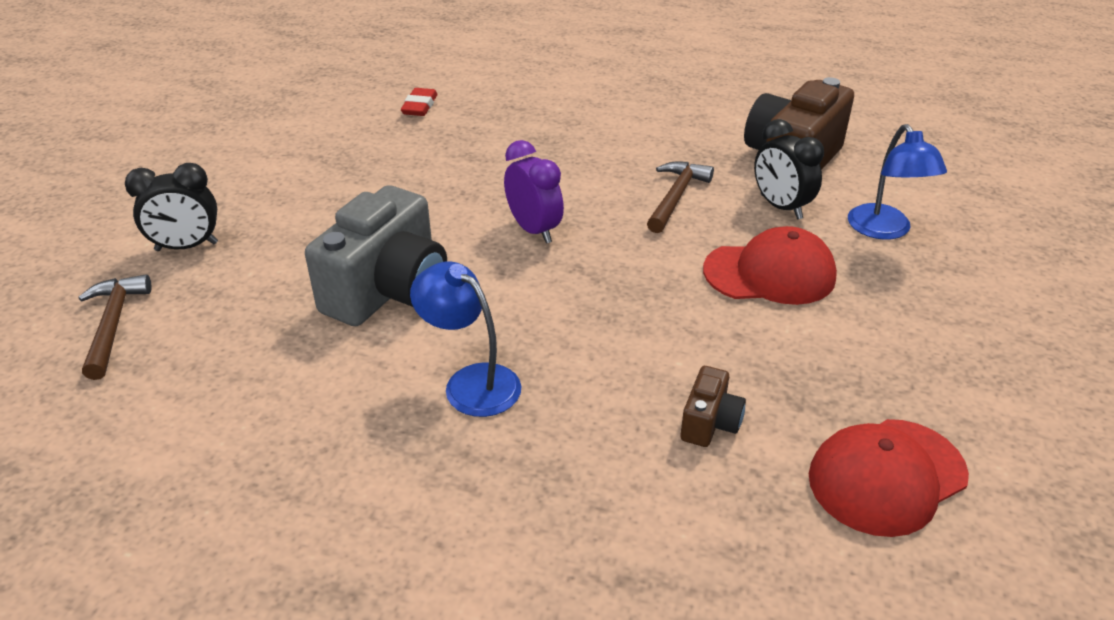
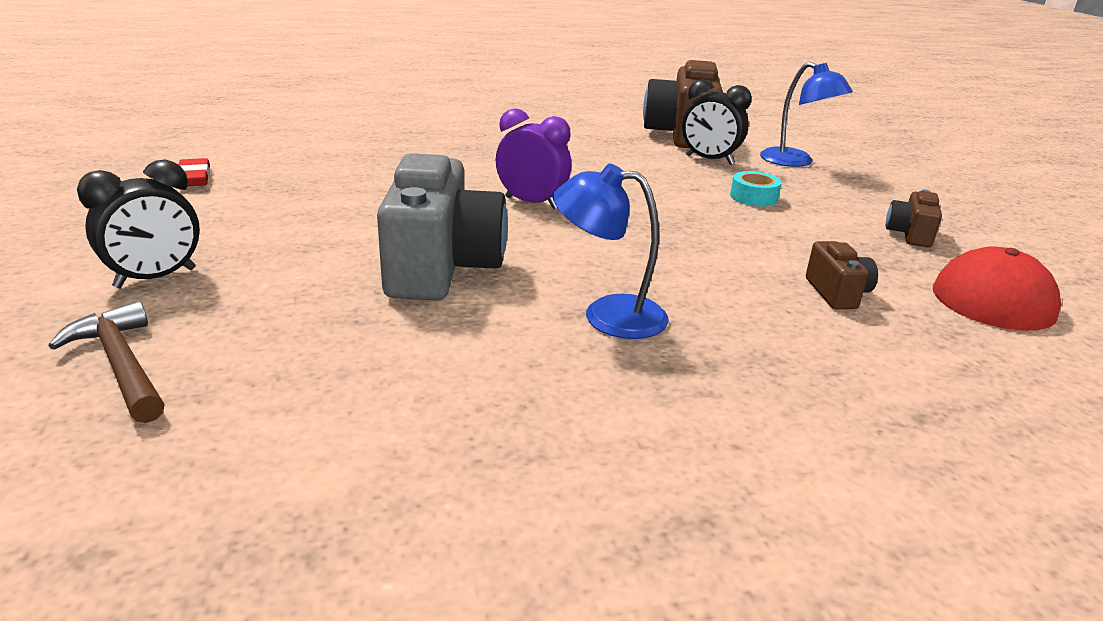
camera: 30 degrees left, 10 degrees down
red eraser [401,88,438,116] -> red eraser moved to [178,158,210,186]
brown hammer [647,161,714,233] -> none
red cap [703,226,837,305] -> turquoise tape [730,171,782,207]
none -> brown camera [886,189,942,247]

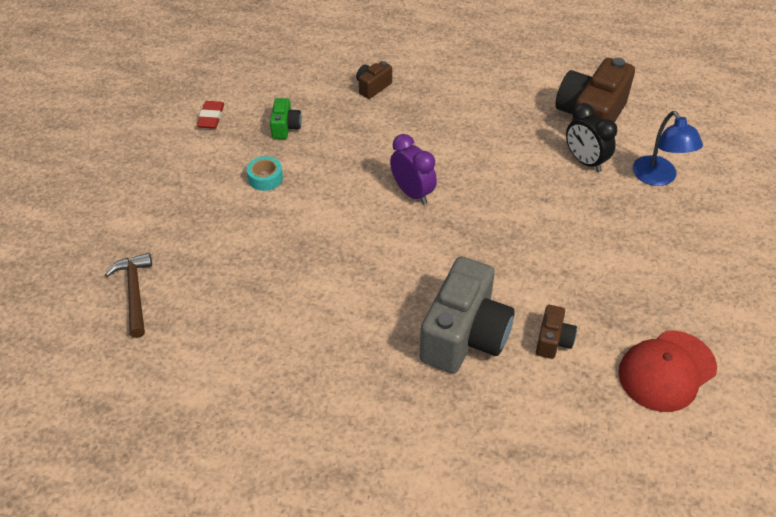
camera: 25 degrees right, 20 degrees up
black clock [77,160,200,288] -> none
grey camera [377,153,508,300] -> grey camera moved to [419,257,515,373]
blue lamp [553,164,669,339] -> none
turquoise tape [730,171,782,207] -> turquoise tape moved to [247,156,283,191]
brown camera [886,189,942,247] -> brown camera moved to [356,61,392,99]
none -> green camera [270,98,302,139]

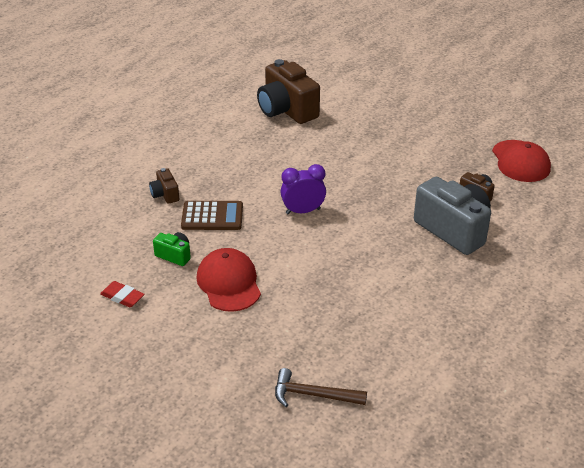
camera: 65 degrees left, 10 degrees down
turquoise tape [247,156,283,191] -> red cap [197,248,261,312]
black clock [566,103,617,172] -> none
blue lamp [633,111,703,186] -> none
none -> brown calculator [181,201,243,230]

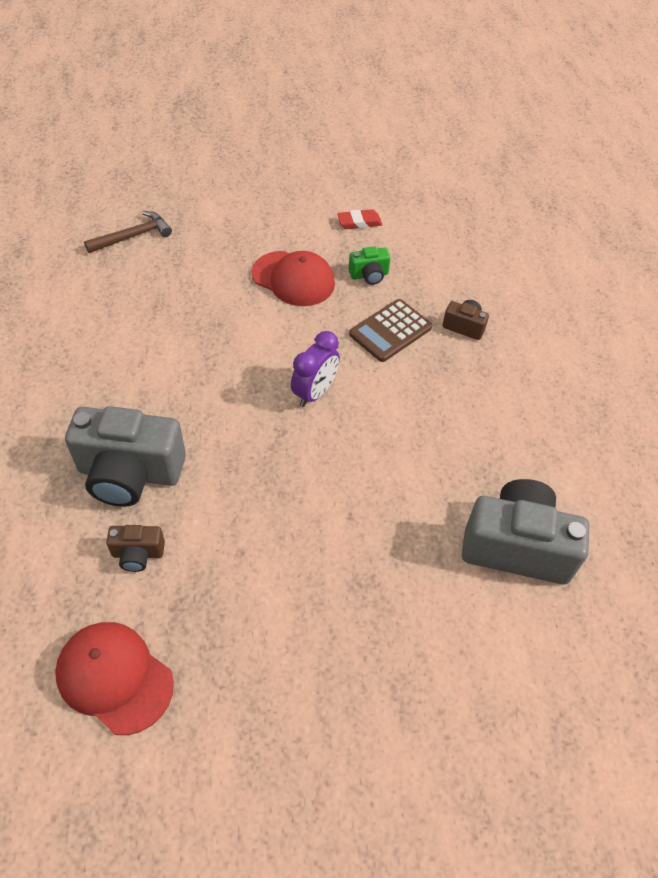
camera: 135 degrees right, 15 degrees up
brown camera [257,59,320,124] -> grey camera [462,479,590,584]

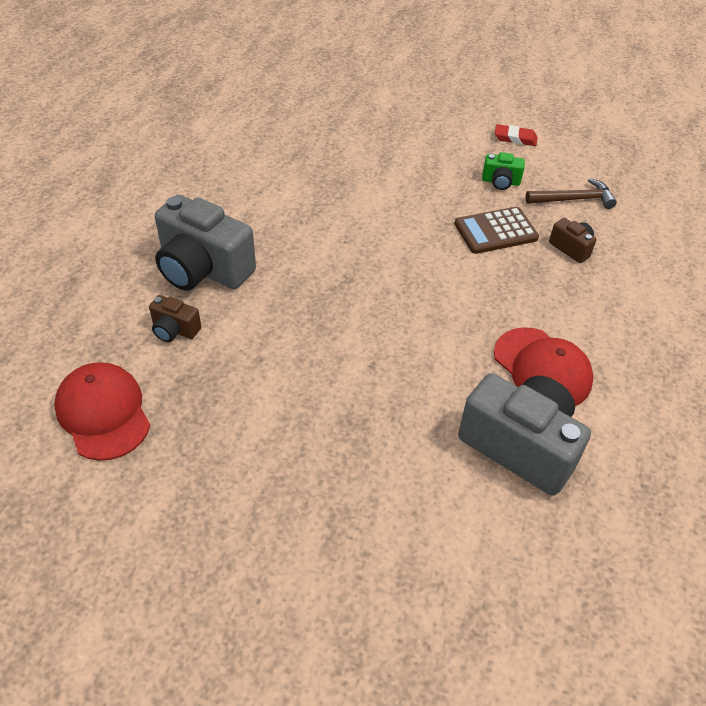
camera: 25 degrees right, 5 degrees down
brown hammer [84,211,172,253] -> brown hammer moved to [525,178,617,209]
red cap [252,251,335,306] -> red cap moved to [494,327,594,406]
purple clock [291,331,340,407] -> none

